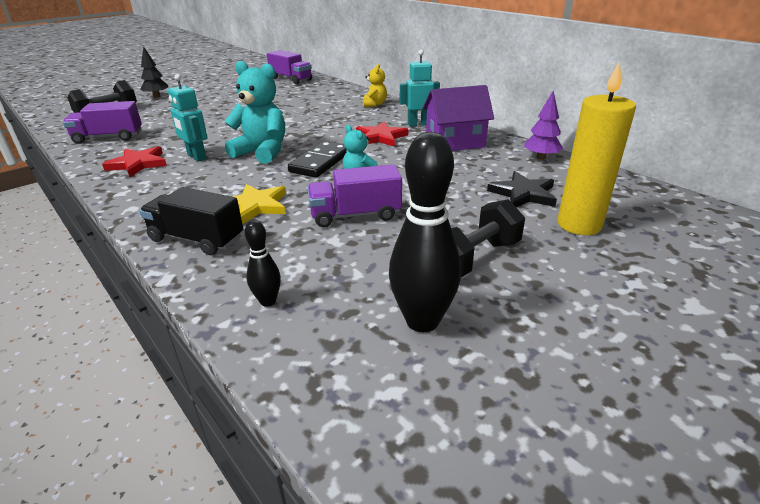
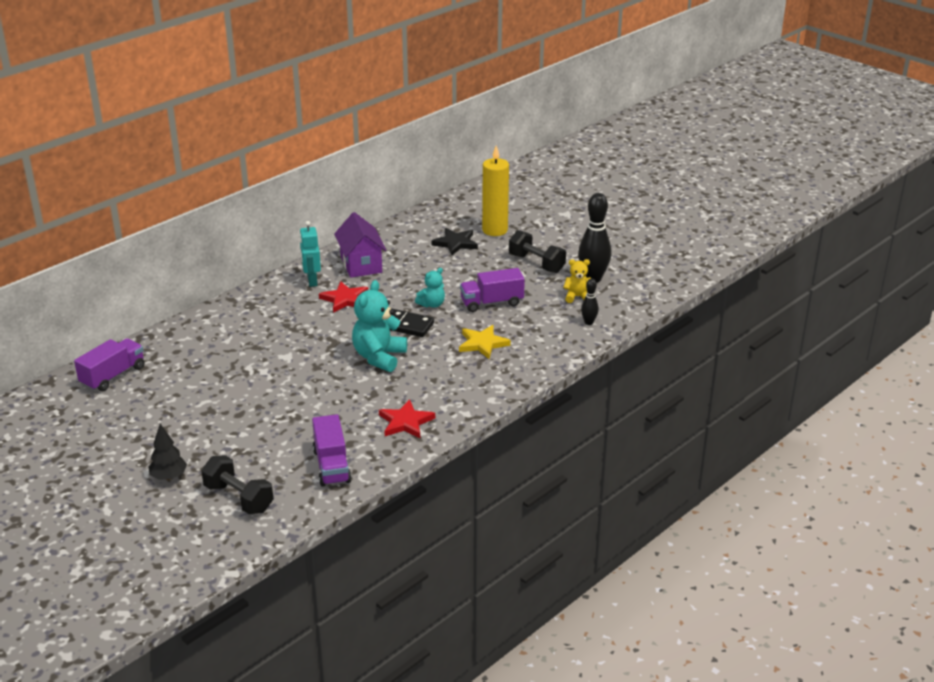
camera: 95 degrees left, 0 degrees up
black truck [139,187,243,255] -> none
turquoise robot [168,74,207,161] -> none
purple truck [307,164,402,227] -> purple truck turned 90 degrees clockwise [460,268,525,312]
yellow teddy bear [363,64,387,107] -> yellow teddy bear moved to [563,259,591,303]
purple tree [524,91,563,160] -> none

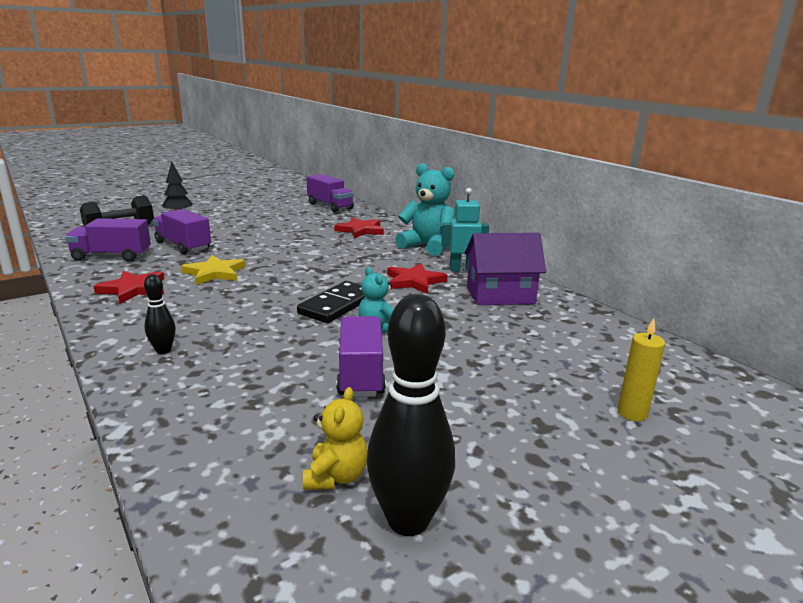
camera: 100 degrees right, 10 degrees down
turquoise teddy bear [352,280,407,372] -> turquoise teddy bear moved to [395,163,455,256]
black star [431,228,478,255] -> none
yellow star [459,325,511,359] -> yellow star moved to [181,255,246,285]
yellow candle [482,145,509,236] -> yellow candle [618,318,665,421], size x0.54
black dumbbell [509,230,566,273] -> none
black bowling pin [581,279,599,325] -> black bowling pin moved to [144,274,176,354]
none -> purple truck [153,209,211,255]
none -> red star [334,217,384,238]

